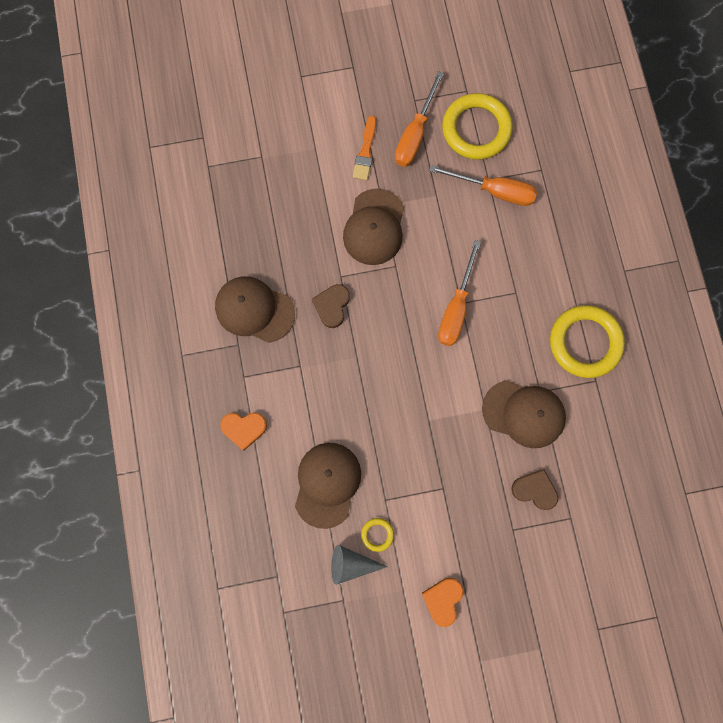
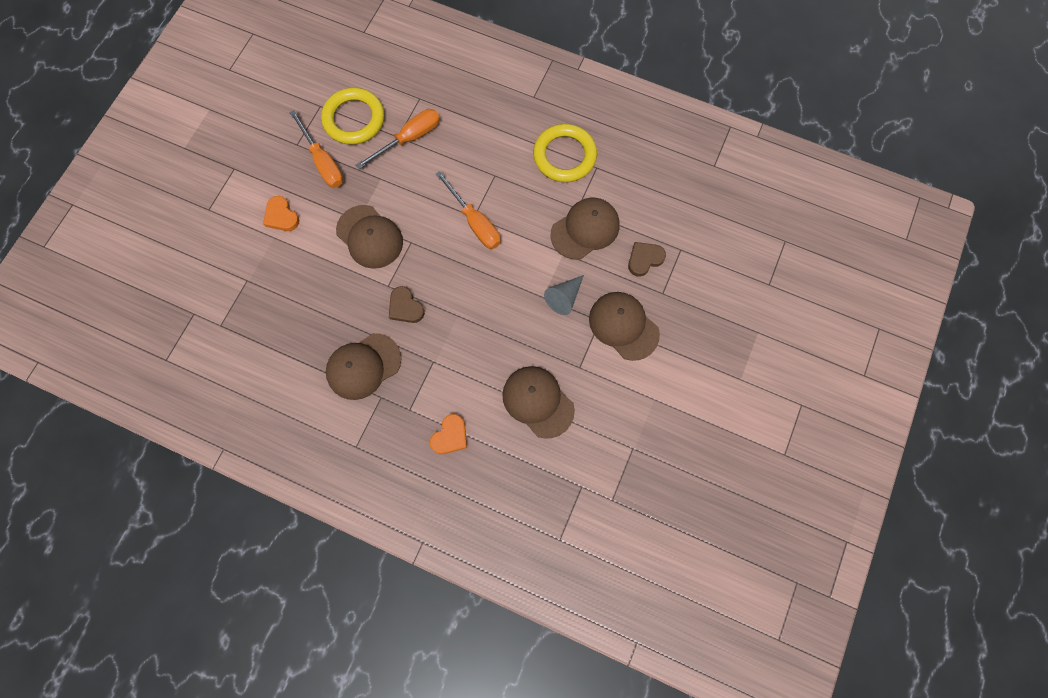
camera: 55 degrees left, 5 degrees down
grey cone [331,545,387,585] -> grey cone moved to [544,275,584,315]
orange brush [353,115,376,180] -> none
yellow ring [361,518,394,552] -> none
orange heart [422,578,463,627] -> orange heart moved to [263,196,299,231]
none -> brown cap [589,292,660,361]

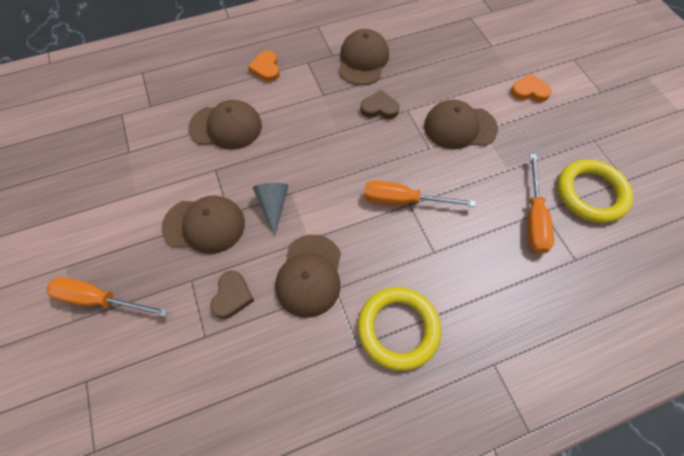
camera: 135 degrees right, 10 degrees down
orange screwdriver [289,110,343,188] -> orange screwdriver moved to [46,277,168,317]

